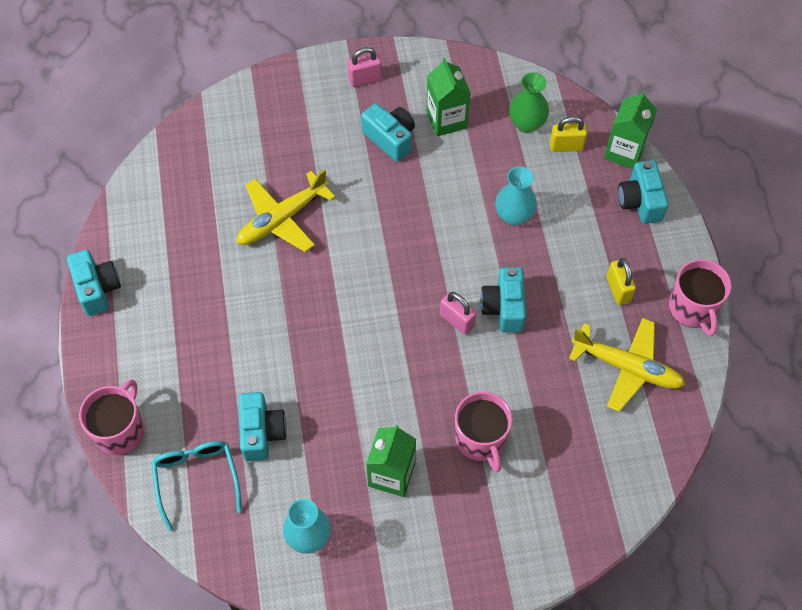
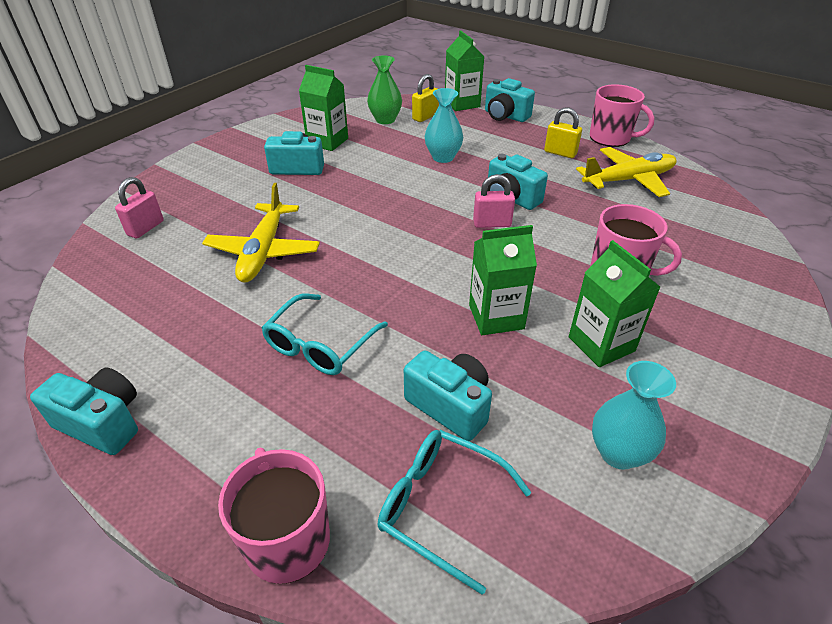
camera: 45 degrees left, 20 degrees down
pink padlock [347,47,382,87] -> pink padlock moved to [115,177,164,238]
none -> turquoise glasses [262,294,388,375]
none -> green carton [469,225,537,335]

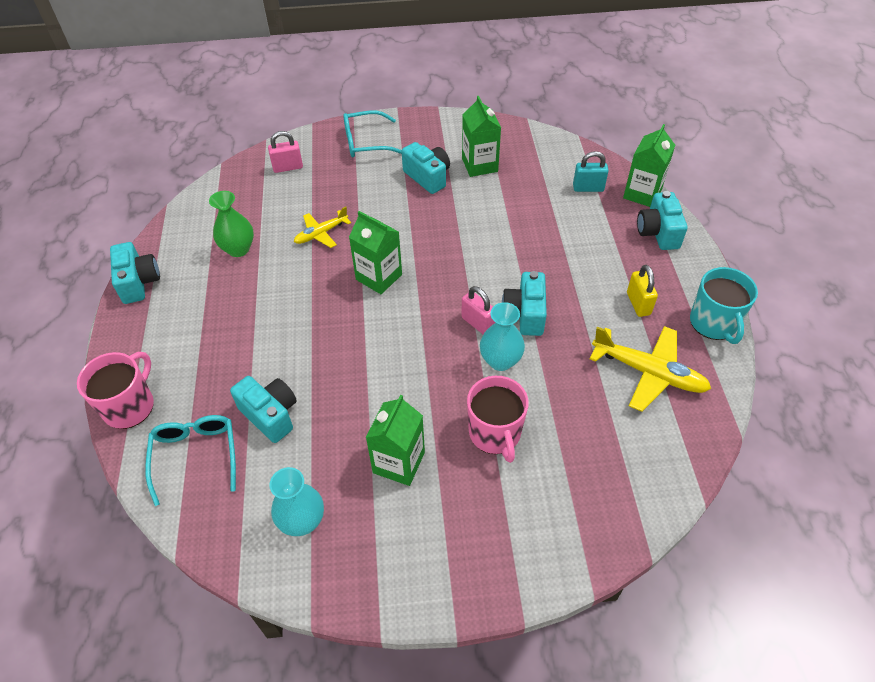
camera: 50 degrees right, 10 degrees up
yellow plane [202,183,320,283] -> yellow plane [294,207,351,248], size x0.60
turquoise glasses [262,294,388,375] -> turquoise glasses moved to [343,111,402,157]
green vase [367,55,402,124] -> green vase moved to [209,191,254,257]
turquoise camera [404,350,492,441] -> turquoise camera turned 45 degrees counterclockwise [230,376,297,443]
yellow padlock [412,74,439,122] -> turquoise padlock [573,151,608,192]
turquoise vase [425,88,463,163] -> turquoise vase moved to [480,302,525,371]
green carton [469,225,537,335] -> green carton moved to [349,211,402,294]
pink mug [590,84,655,147] -> turquoise mug [690,267,758,344]

